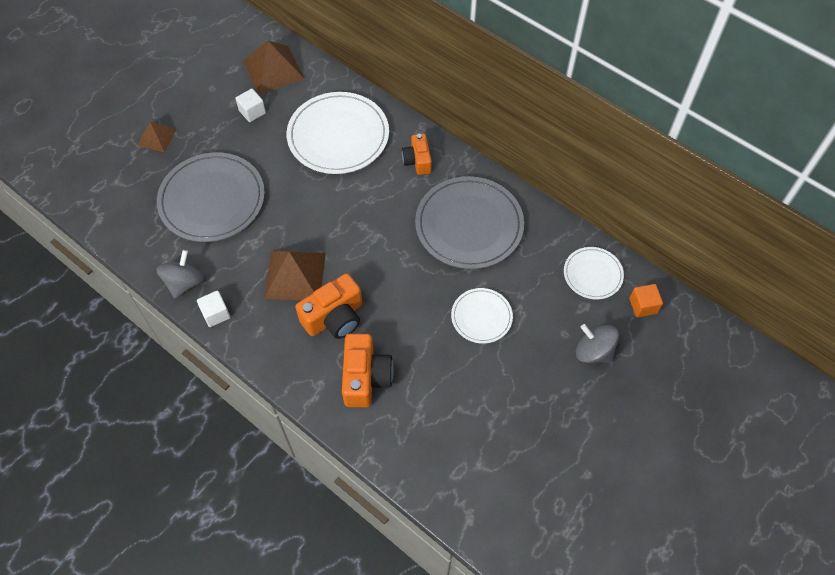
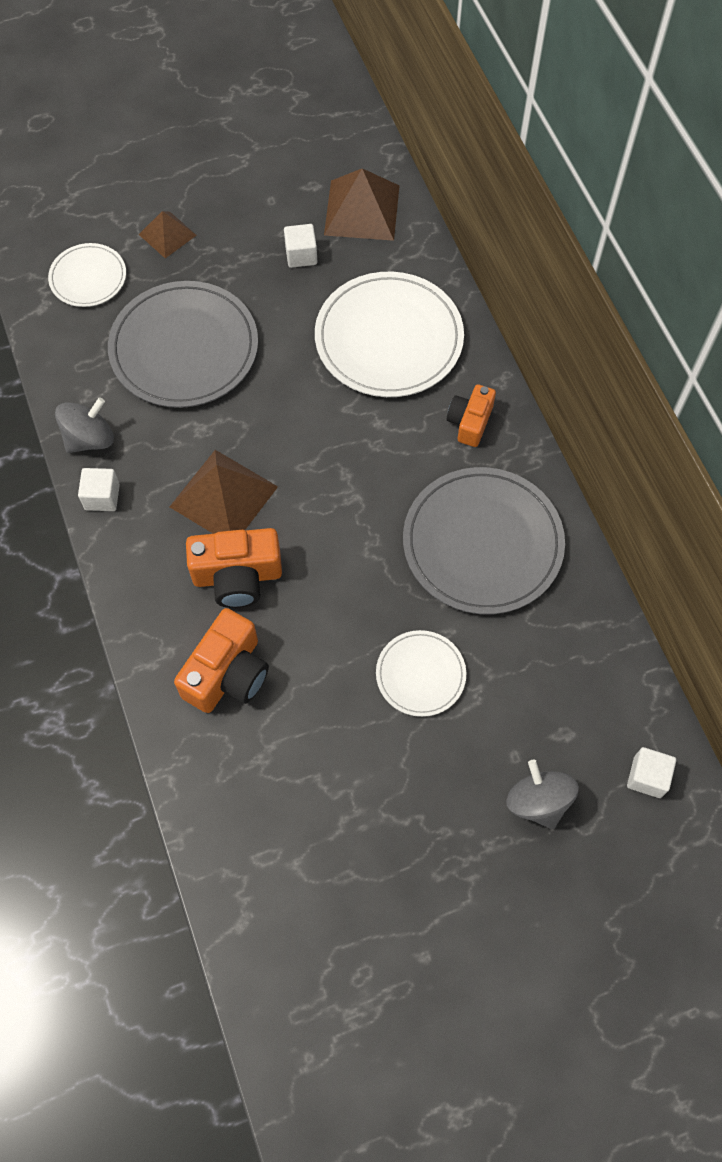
camera: 30 degrees right, 5 degrees up
white plate [564,247,624,299] -> white plate moved to [48,243,126,307]
orange cube [629,284,663,317] -> white cube [627,747,676,798]

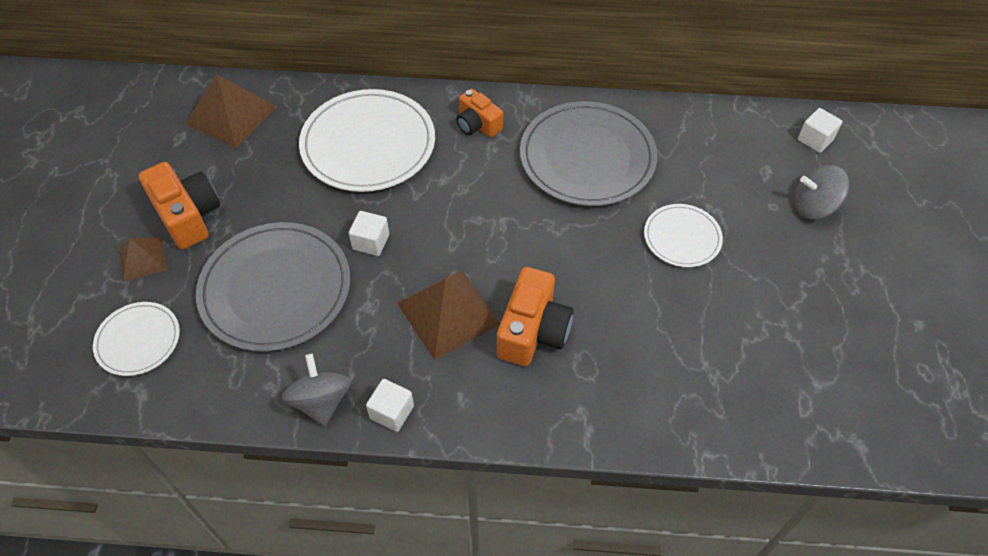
camera: 65 degrees left, 10 degrees down
orange camera [174,608,269,713] -> orange camera moved to [138,162,220,249]
white cube [284,224,317,268] -> white cube moved to [349,211,389,256]

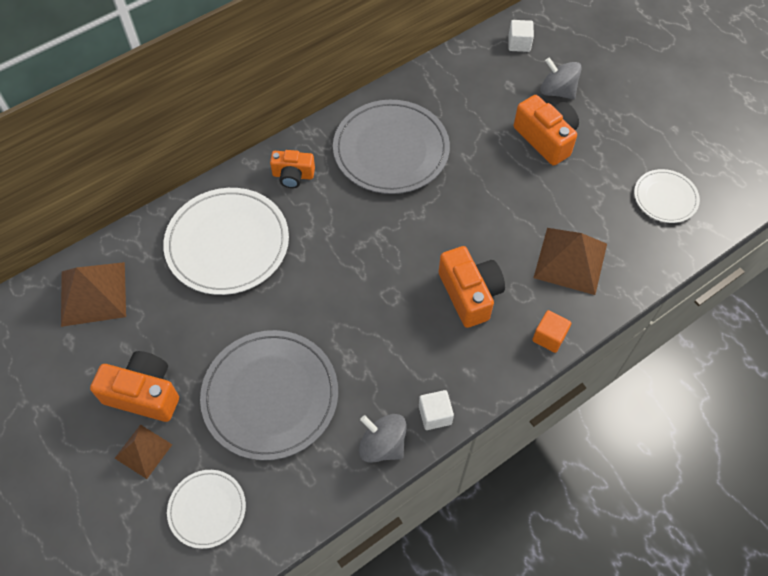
camera: 40 degrees left, 5 degrees up
white cube [349,211,389,256] -> none
brown pyramid [397,270,500,360] -> brown pyramid moved to [534,228,607,295]
white plate [644,204,723,267] -> white plate moved to [634,169,700,223]
grey spinning top [794,165,849,219] -> grey spinning top turned 75 degrees clockwise [541,57,582,99]
none -> orange camera [514,95,579,166]
none -> orange cube [532,310,571,353]

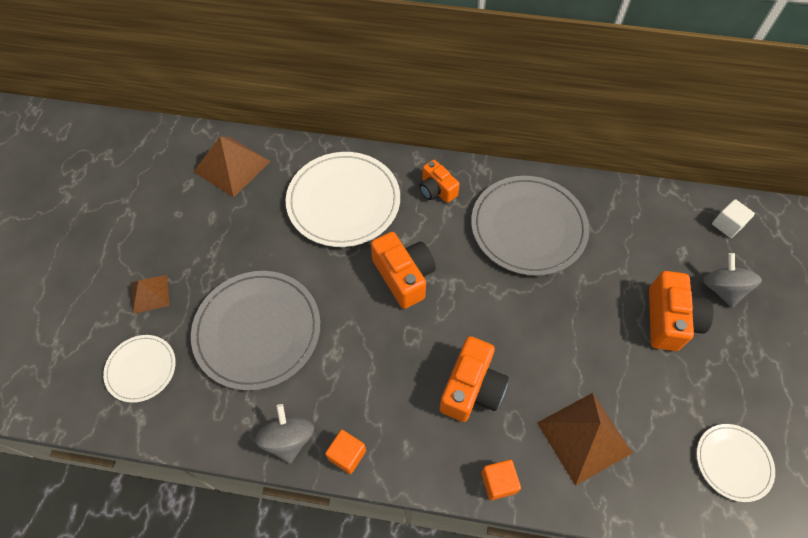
camera: 45 degrees right, 0 degrees up
orange camera [90,351,179,422] -> orange camera moved to [371,232,436,309]
white cube [419,390,454,430] -> orange cube [325,430,366,474]

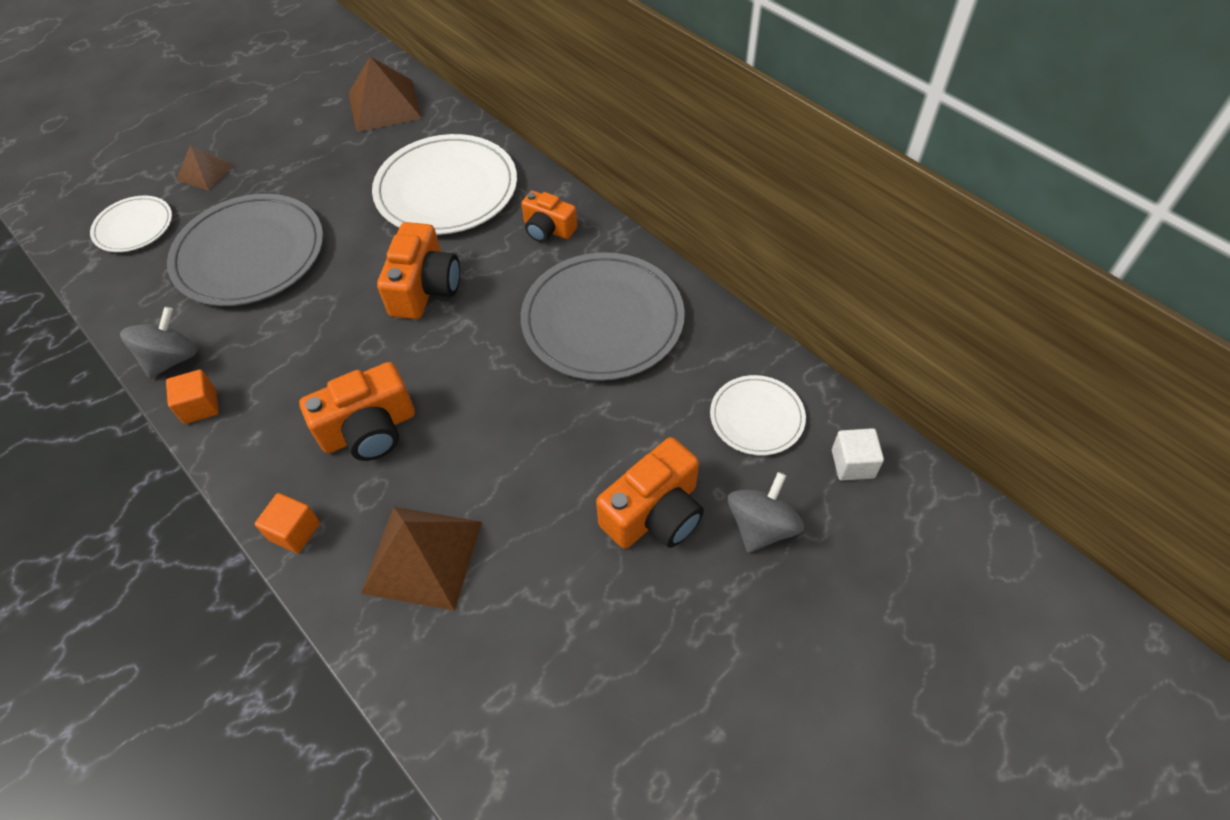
camera: 40 degrees right, 5 degrees down
orange camera [419,160,460,203] -> orange camera turned 60 degrees counterclockwise [521,191,577,242]
white plate [697,424,775,502] -> white plate moved to [710,375,806,456]

